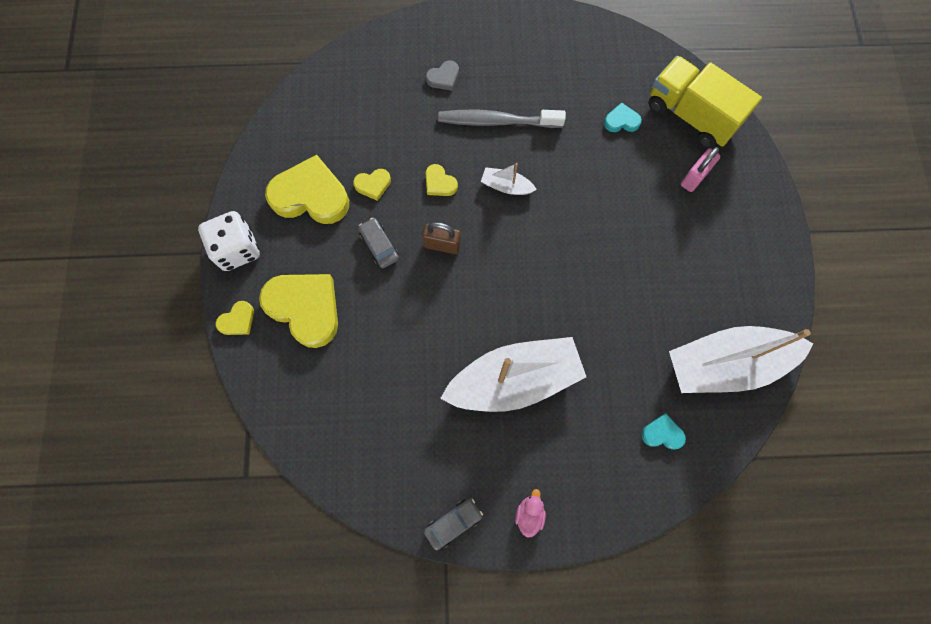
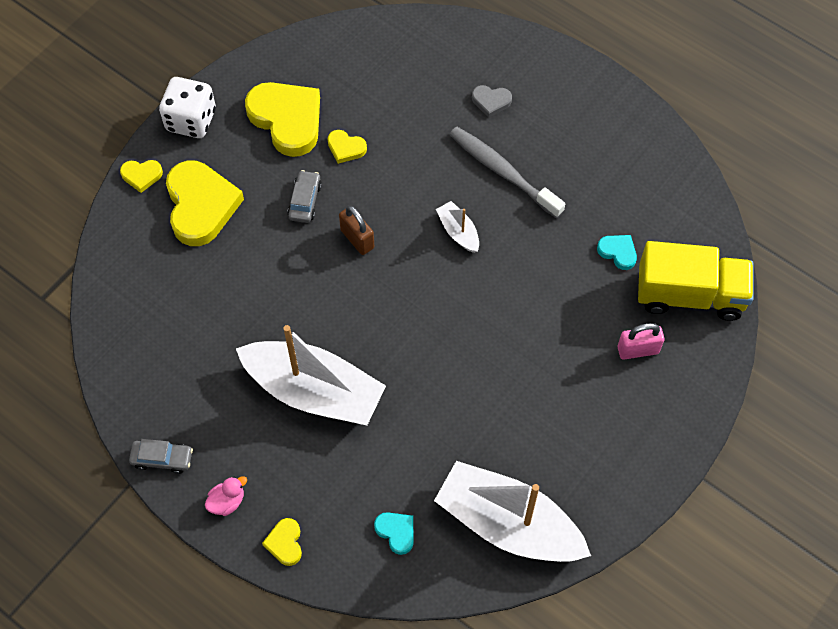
camera: 40 degrees right, 10 degrees down
yellow heart [425,164,458,196] -> yellow heart moved to [262,518,302,566]
yellow truck [648,56,762,149] -> yellow truck turned 105 degrees clockwise [638,241,753,321]

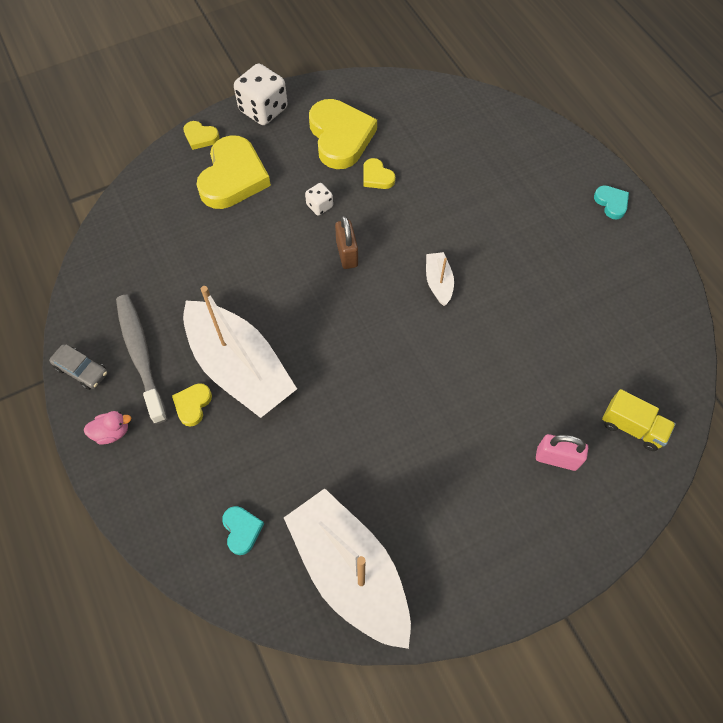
camera: 25 degrees right, 0 degrees up
yellow heart [262,518,302,566] -> yellow heart moved to [172,383,212,427]
grey car [287,170,322,223] -> white dice [305,183,333,216]
grey toothbrush [449,127,565,219] -> grey toothbrush moved to [116,295,167,424]
grey heart [472,85,512,118] -> none
turquoise heart [597,235,637,270] -> turquoise heart moved to [594,186,629,219]
yellow truck [638,241,753,321] -> yellow truck [602,389,676,451], size x0.55

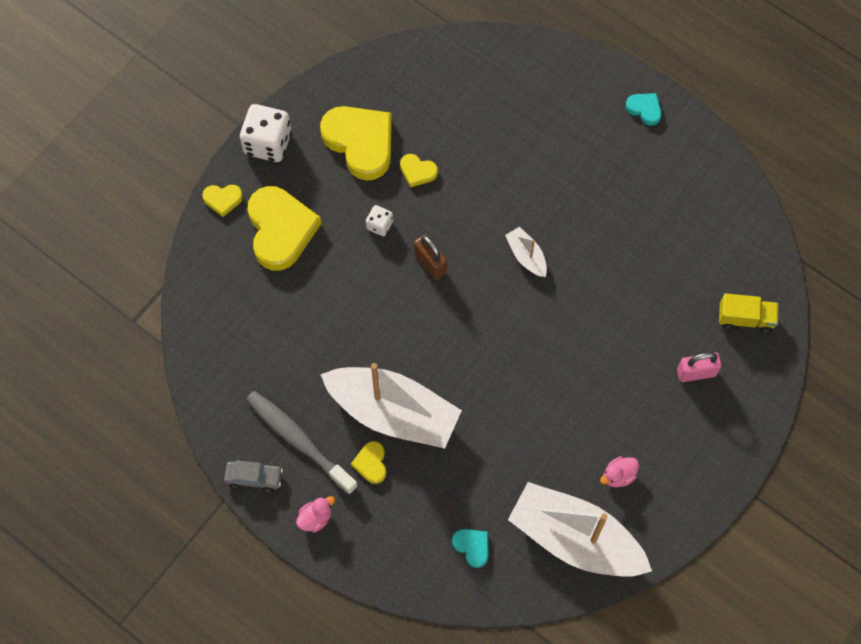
camera: 25 degrees left, 5 degrees up
none -> pink duck [600,456,639,487]

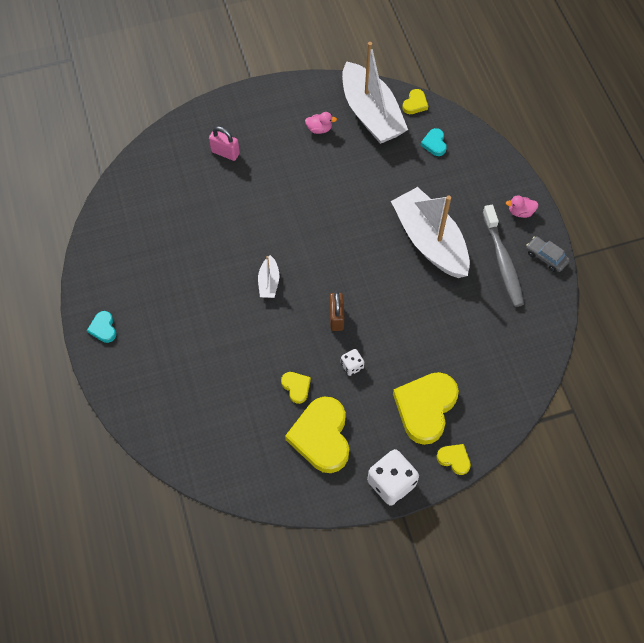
camera: 145 degrees left, 5 degrees down
yellow heart [351,441,386,484] -> yellow heart moved to [402,89,428,114]
yellow truck [719,293,779,333] -> none

